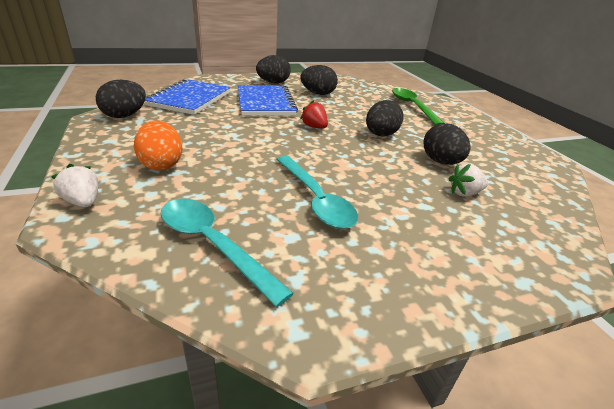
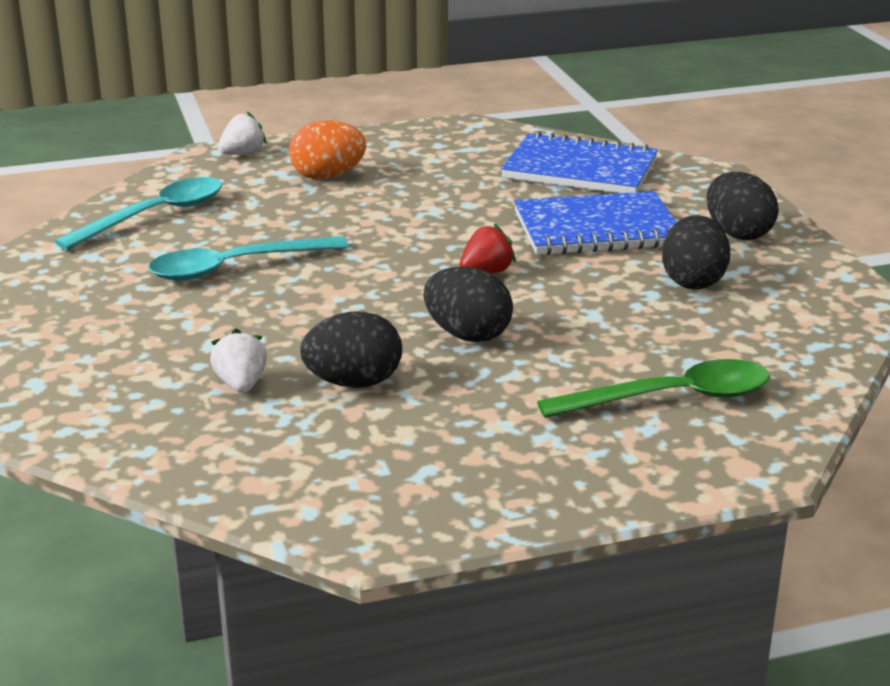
camera: 95 degrees right, 5 degrees down
black egg [96,80,146,118] -> none

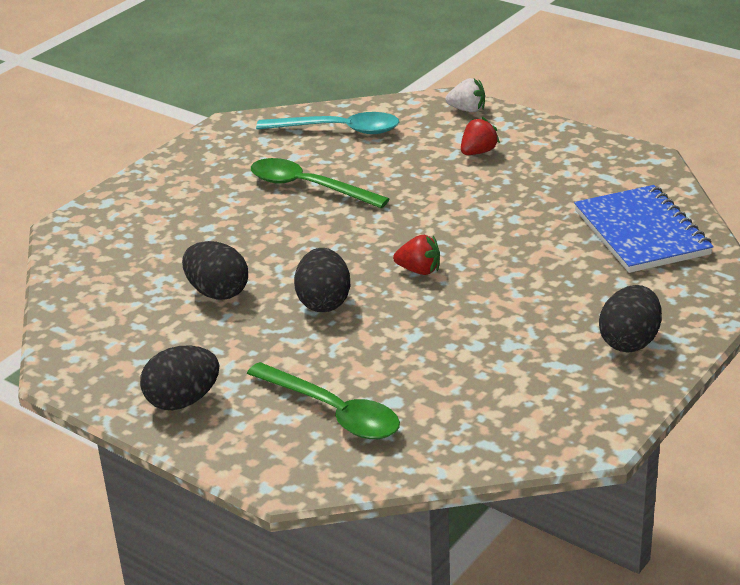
camera: 55 degrees right, 5 degrees up
turquoise spoon [149,236,348,281] -> green spoon [251,158,389,208]
white strawberry [210,328,267,393] -> none
orange egg [289,120,366,180] -> red strawberry [461,117,500,155]
blue notebook [514,191,677,255] -> none
black egg [662,215,730,290] -> black egg moved to [140,345,219,410]

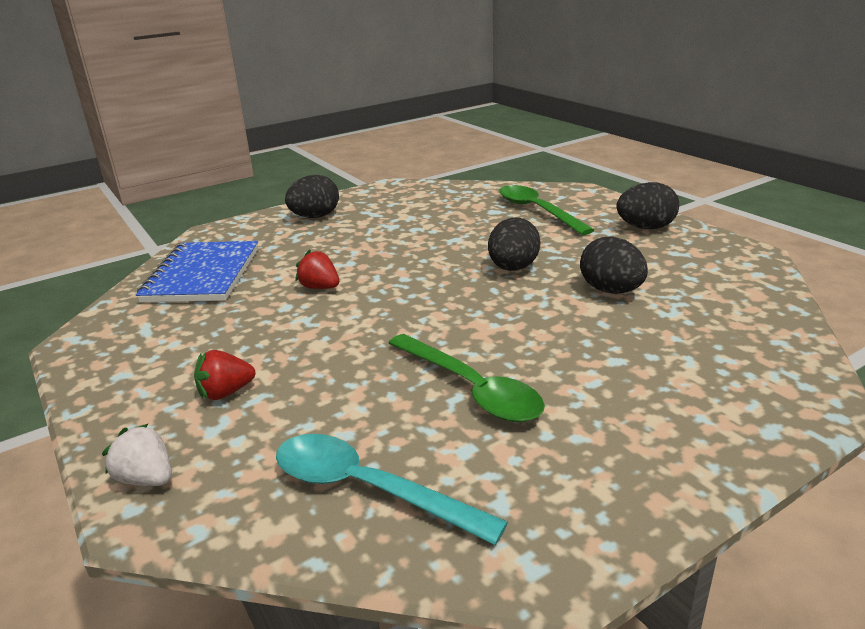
camera: 160 degrees left, 5 degrees down
red strawberry [393,235,440,275] -> red strawberry moved to [295,249,339,289]

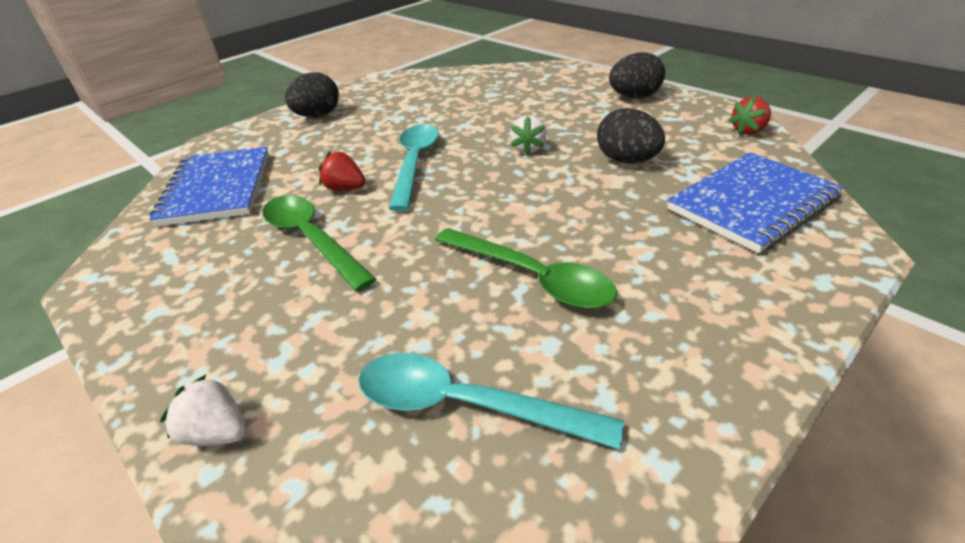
camera: 10 degrees left, 10 degrees up
red strawberry [194,350,255,400] -> red strawberry moved to [728,97,771,135]
black egg [488,217,541,271] -> white strawberry [510,115,547,155]
green spoon [499,185,594,235] -> green spoon moved to [262,195,376,291]
none -> turquoise spoon [388,124,439,211]
none -> blue notebook [667,152,844,253]

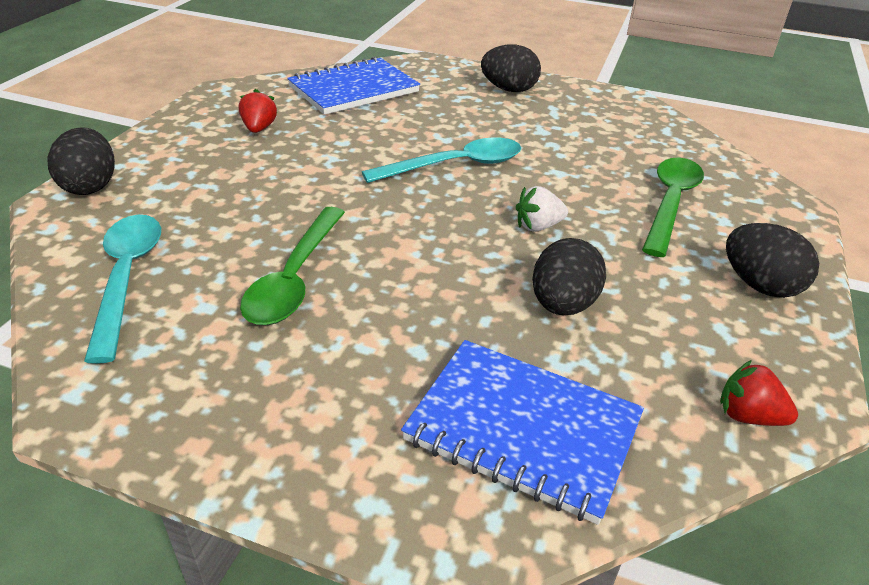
camera: 60 degrees right, 0 degrees up
white strawberry [160,375,247,446] -> black egg [47,127,115,195]
green spoon [262,195,376,291] -> green spoon moved to [642,158,704,257]
red strawberry [319,151,365,191] -> red strawberry moved to [239,89,277,133]

